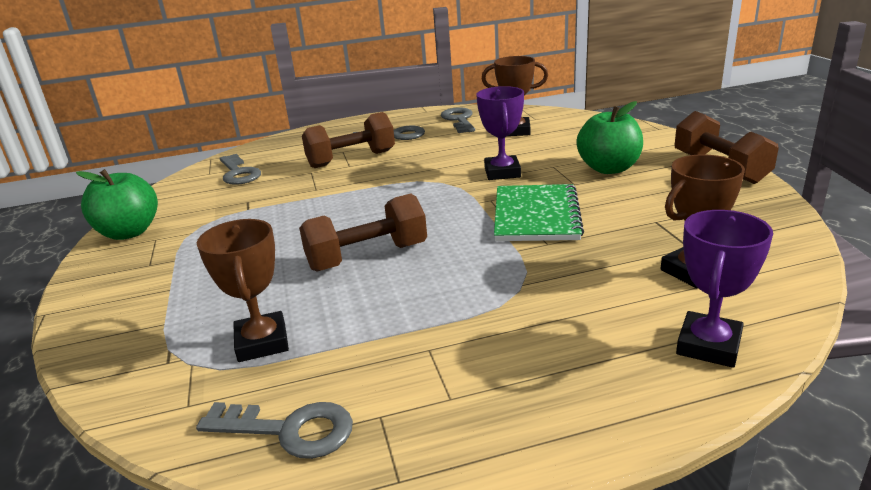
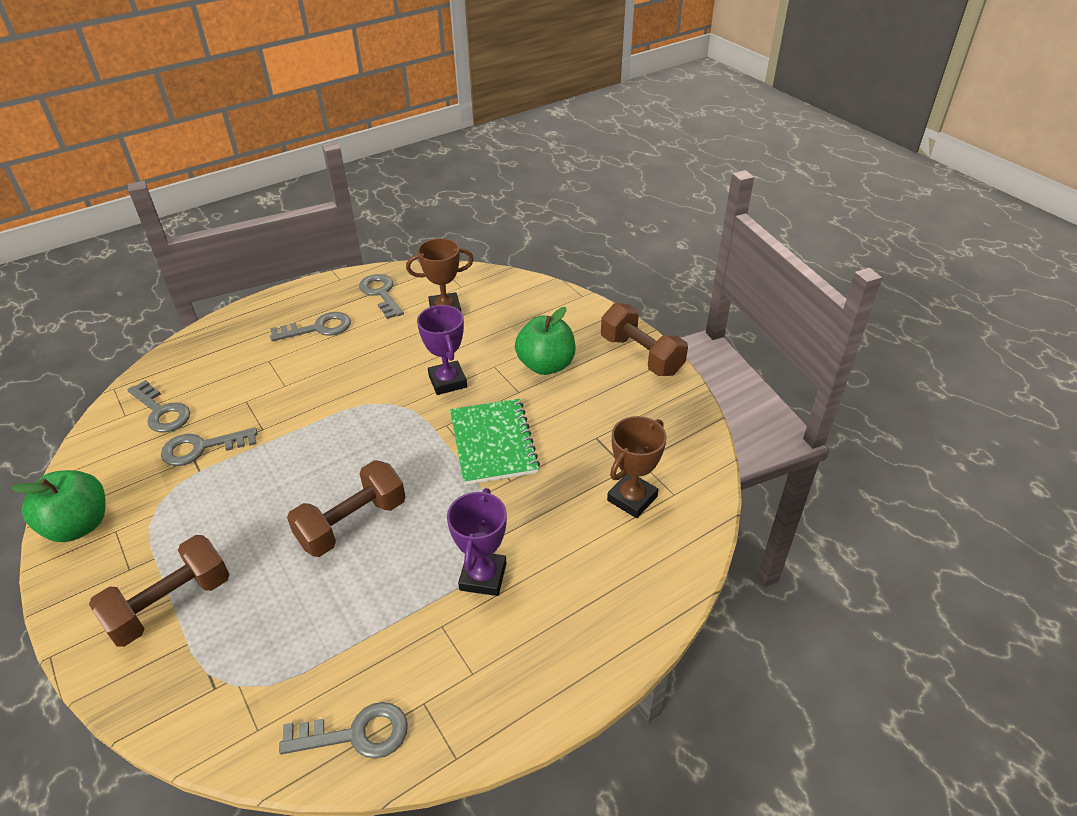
camera: 20 degrees left, 15 degrees up
brown trophy [197,219,289,362] -> none
brown dumbbell [302,112,395,168] -> brown dumbbell moved to [89,535,230,647]
purple trophy [676,210,773,368] -> purple trophy moved to [447,488,507,596]
none -> grey key [161,428,257,466]

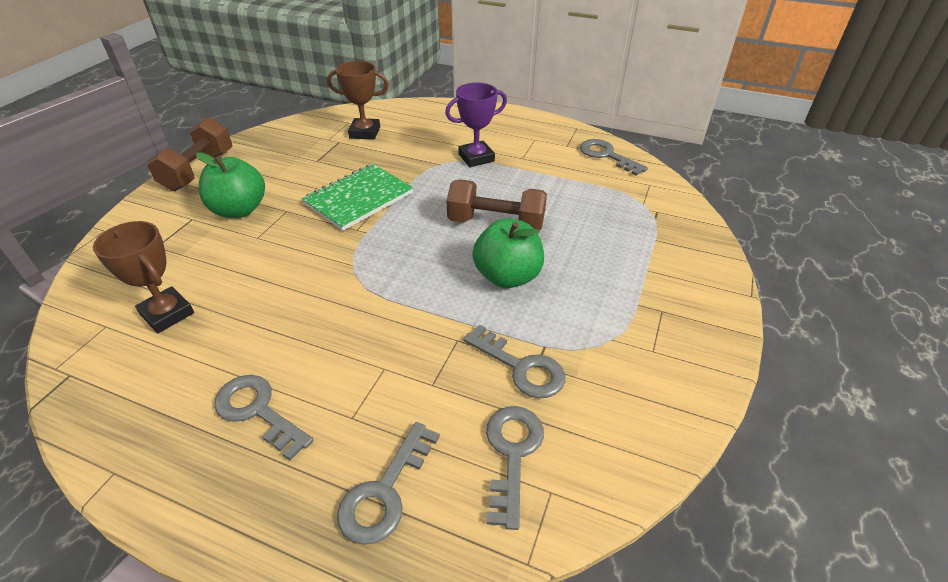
camera: 125 degrees left, 0 degrees up
green apple [12,470,106,542] -> green apple moved to [472,219,544,288]
brown dumbbell [89,535,230,647] -> none
grey key [359,274,404,319] -> grey key moved to [337,422,440,545]
purple trophy [417,305,467,395] -> none

